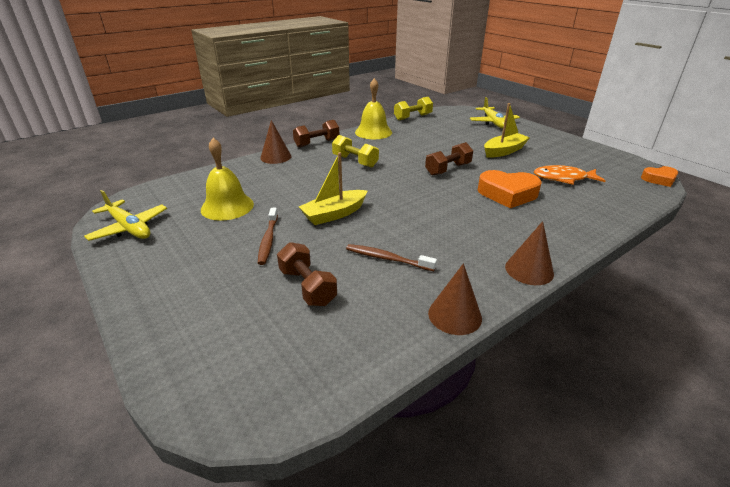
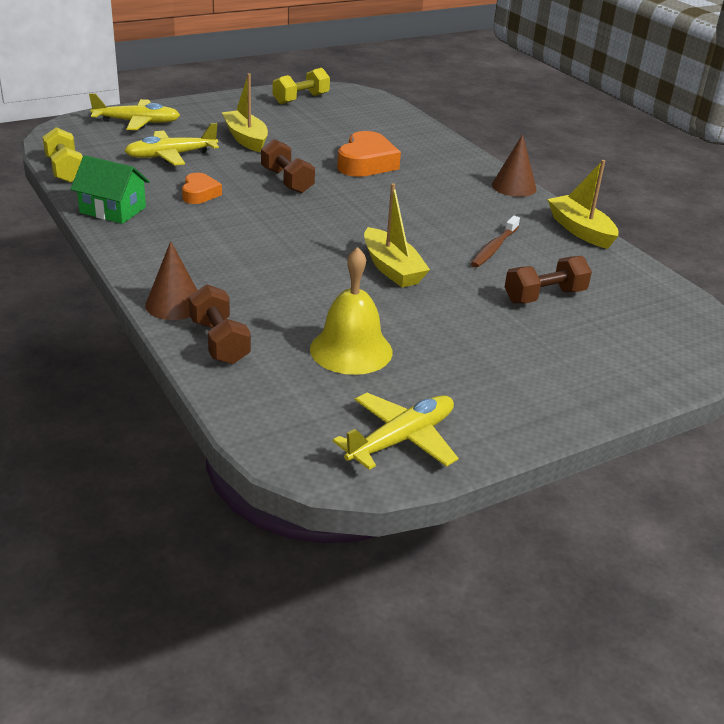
camera: 85 degrees left, 0 degrees up
brown toothbrush [258,208,278,265] -> none
brown dumbbell [293,120,339,147] -> brown dumbbell moved to [189,284,251,364]
yellow dumbbell [332,135,379,168] -> yellow dumbbell moved to [273,68,330,104]
yellow bell [355,78,392,139] -> green house [70,155,150,224]
brown cone [428,263,482,335] -> yellow boat [547,160,619,249]
orange fish [534,165,606,185] -> none
orange heart [641,166,678,187] -> orange heart moved to [182,173,222,204]
none -> yellow plane [124,123,219,166]

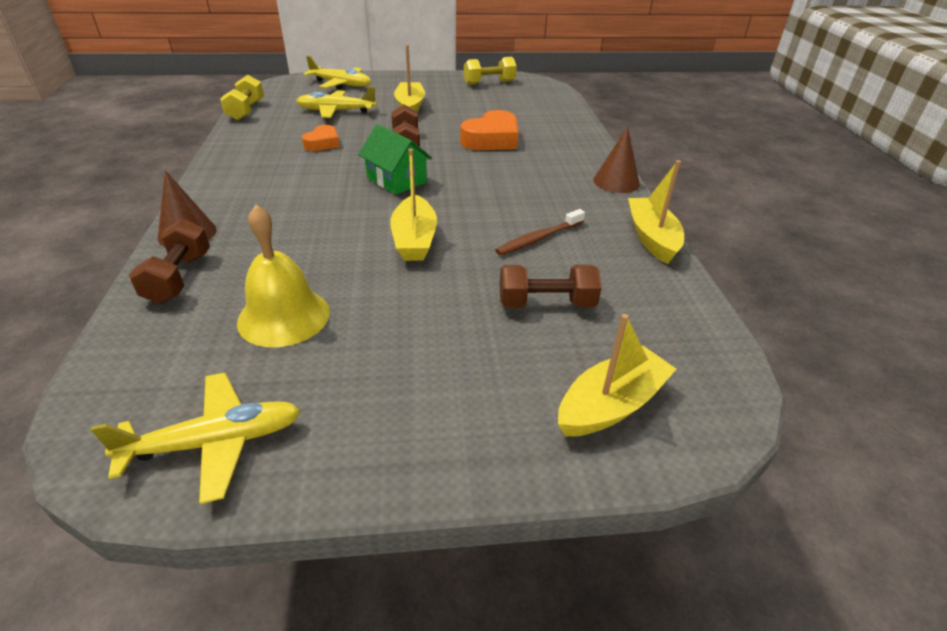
camera: 25 degrees right, 5 degrees up
green house [70,155,150,224] -> green house moved to [358,124,432,195]
none -> yellow boat [558,314,677,436]

